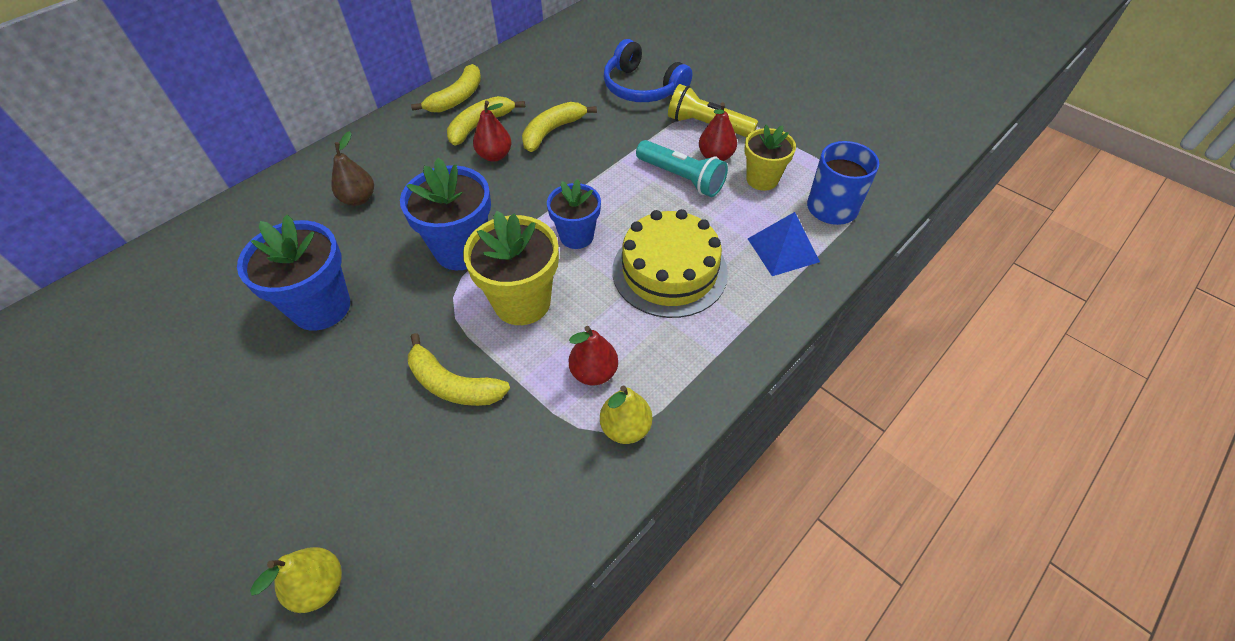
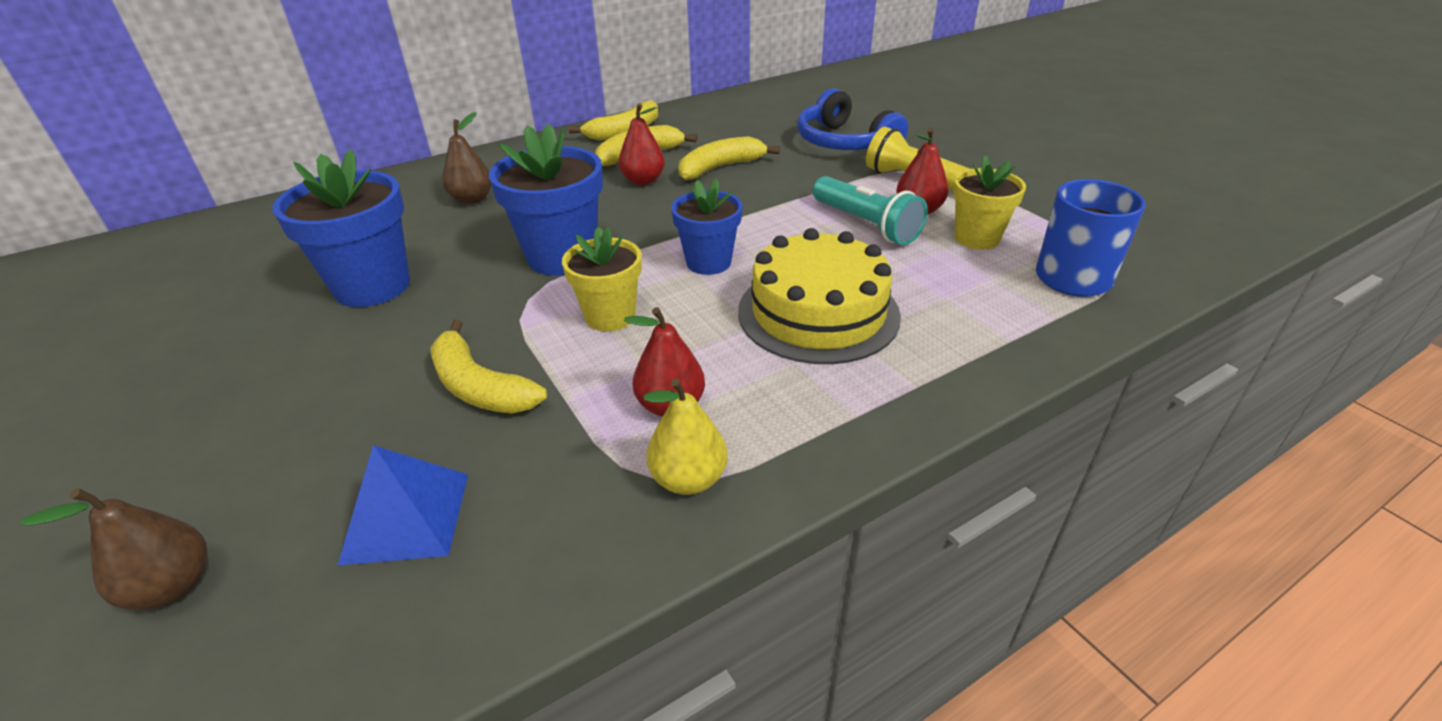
camera: 15 degrees right, 15 degrees down
yellow pear [250,547,342,613] -> brown pear [20,488,208,610]
yellow flower pot [463,211,559,325] -> yellow flower pot [562,227,642,331], size x0.65
blue pyramid [748,212,820,276] -> blue pyramid moved to [337,445,468,566]

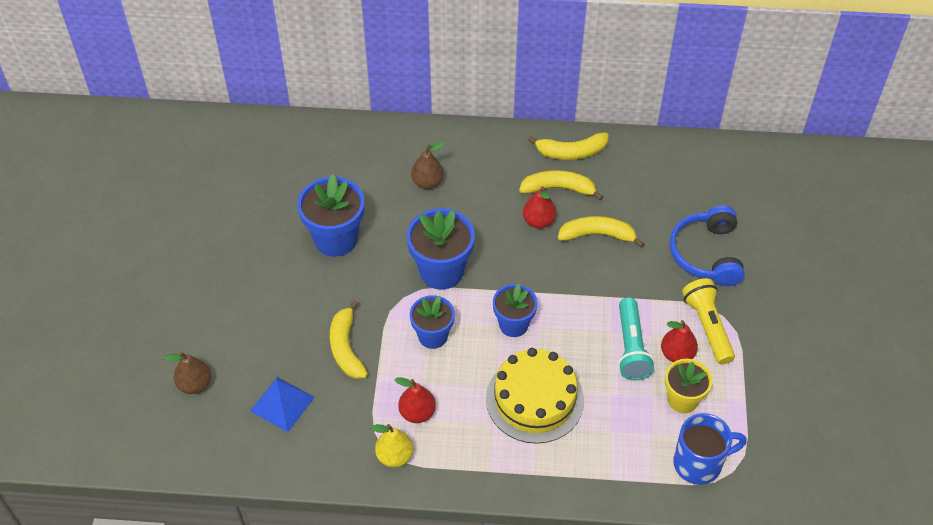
camera: 35 degrees right, 15 degrees up
yellow flower pot [562,227,642,331] -> blue flower pot [410,295,455,349]

